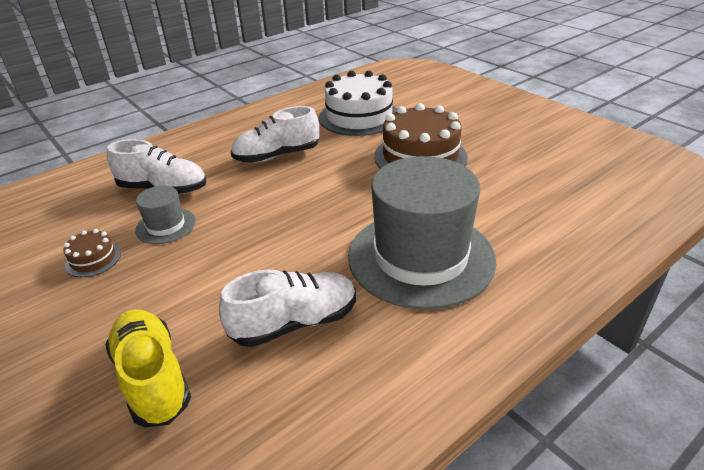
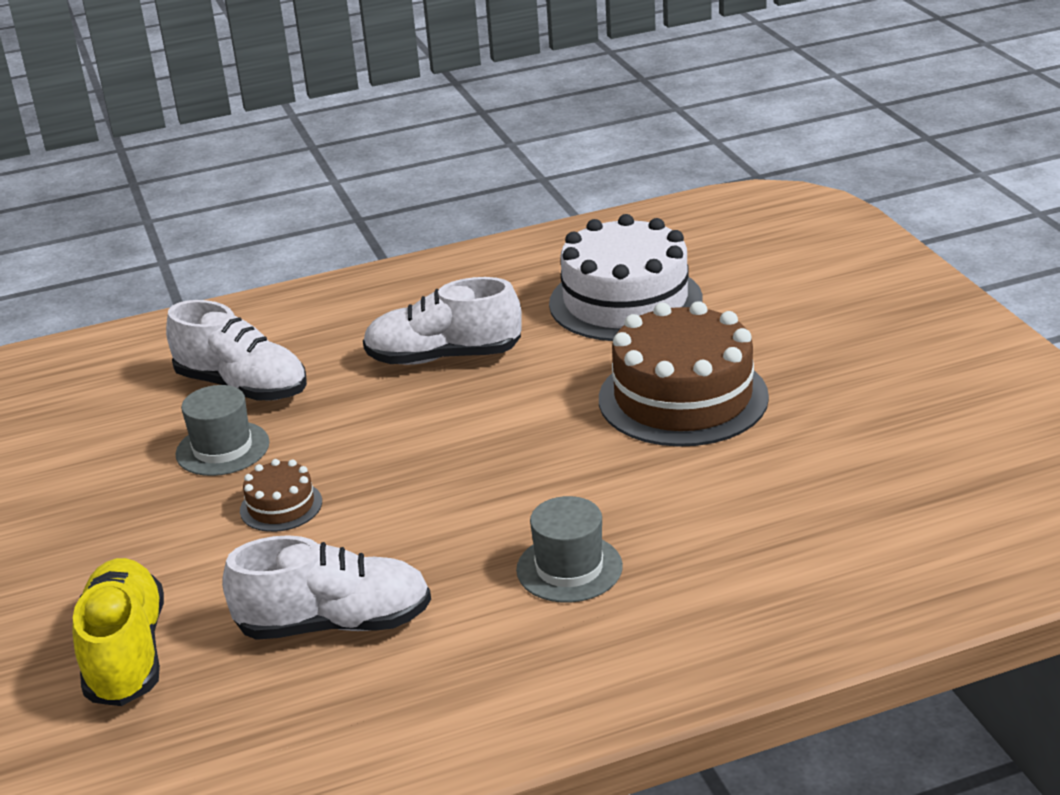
camera: 20 degrees right, 5 degrees down
brown cake [63,229,121,277] -> brown cake moved to [240,459,322,532]
grey hat [348,156,496,310] -> grey hat [516,496,623,602], size x0.45

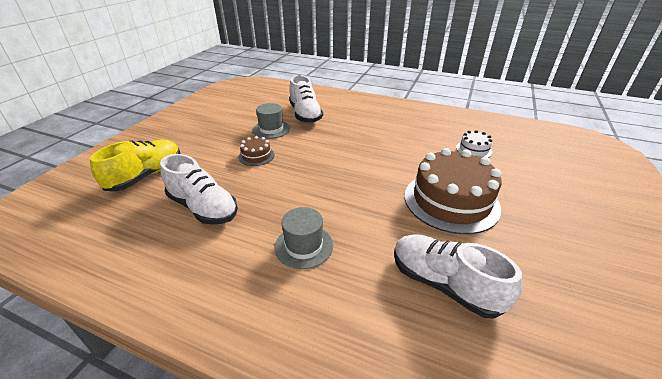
camera: 40 degrees right, 5 degrees up
white shoe [363,277,522,365] -> white shoe moved to [394,234,522,319]
white cake [549,214,703,341] -> white cake [456,130,492,158], size x0.45

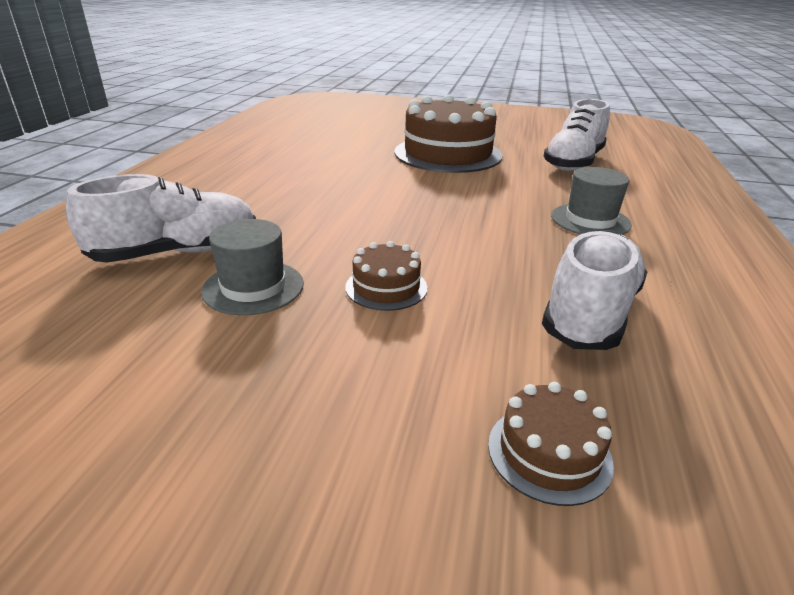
camera: 100 degrees left, 5 degrees down
yellow shoe [90,140,180,191] -> brown cake [488,382,614,506]
white cake [456,130,492,158] -> none

